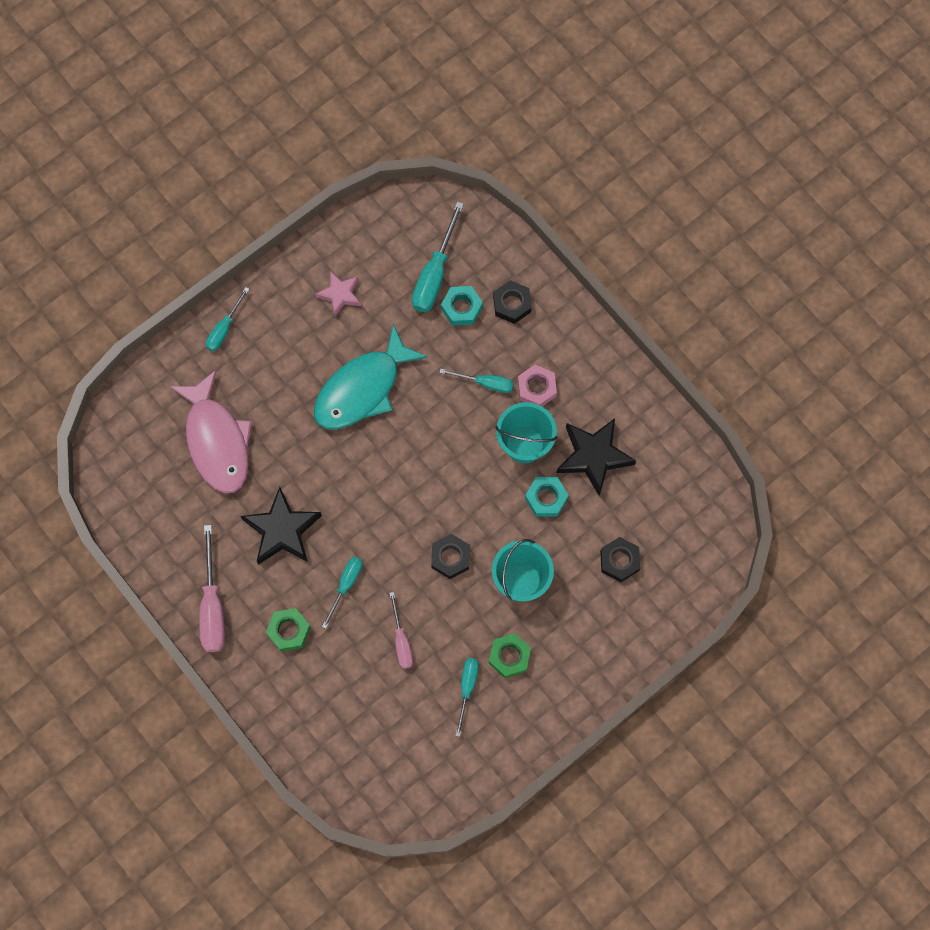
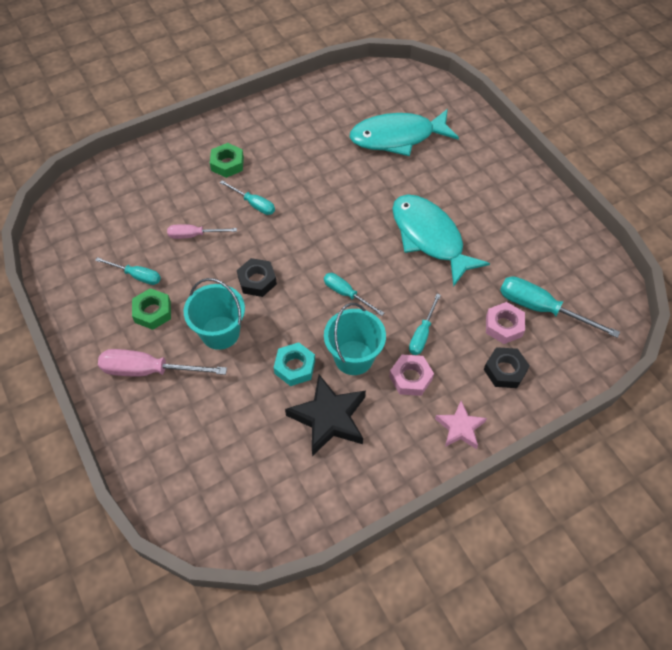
camera: 100 degrees right, 15 degrees down
pink fish [169,370,252,493] -> turquoise fish [350,109,459,156]
pink screwdriver [199,525,225,652] -> pink screwdriver moved to [98,349,227,376]
turquoise screwdriver [206,287,249,351] -> turquoise screwdriver moved to [324,273,384,316]
black star [241,487,322,565] -> none
pink star [315,271,361,316] -> pink star moved to [435,401,487,449]
turquoise nut [441,286,483,326] -> pink nut [486,302,525,344]
black nut [600,537,640,582] -> none

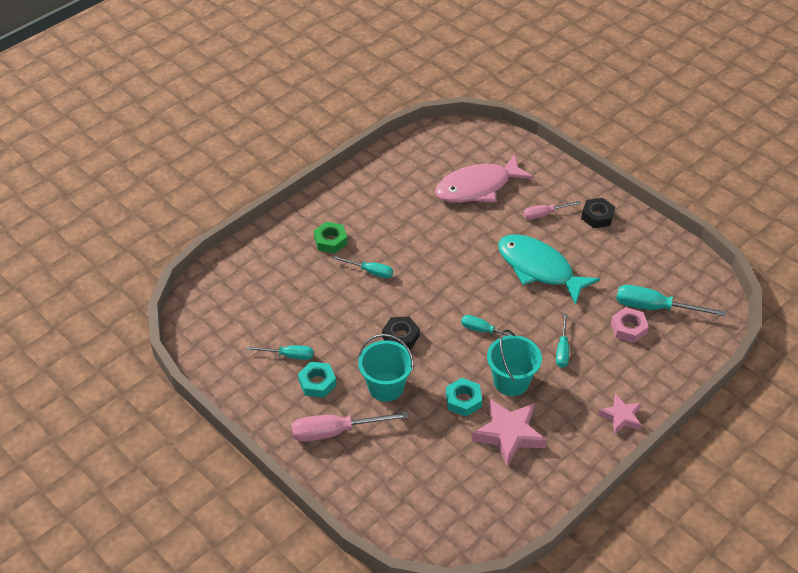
camera: 15 degrees left, 10 degrees down
green nut [132,288,171,330] -> turquoise nut [298,362,336,398]
pink screwdriver [167,224,237,239] -> pink screwdriver moved to [523,201,581,219]
black star [285,375,366,456] -> pink star [472,399,547,466]
turquoise fish [350,109,459,156] -> pink fish [435,154,534,203]
pink nut [389,355,434,396] -> none
black nut [484,347,530,388] -> black nut moved to [581,198,615,228]

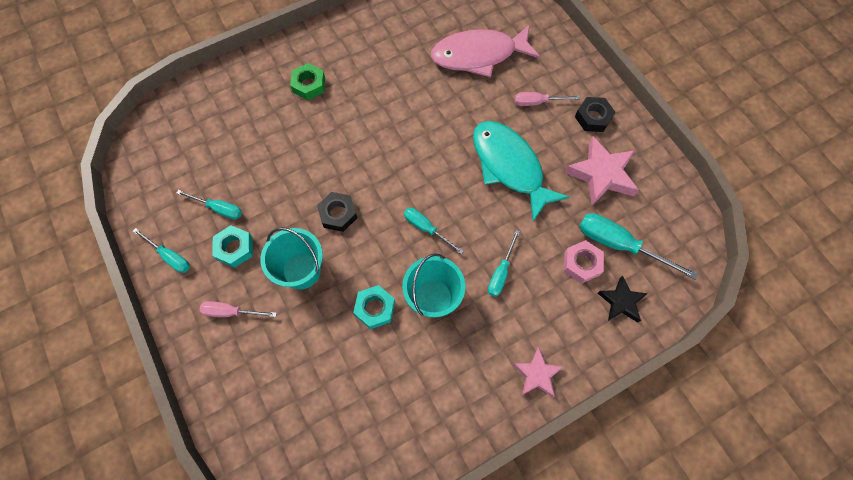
camera: 15 degrees right, 20 degrees up
pink screwdriver [292,412,409,442] -> pink screwdriver [200,301,277,317], size x0.60
turquoise screwdriver [333,256,393,278] -> turquoise screwdriver moved to [133,228,190,273]
pink star [472,399,547,466] -> pink star moved to [564,137,639,206]
none -> black star [598,276,648,323]

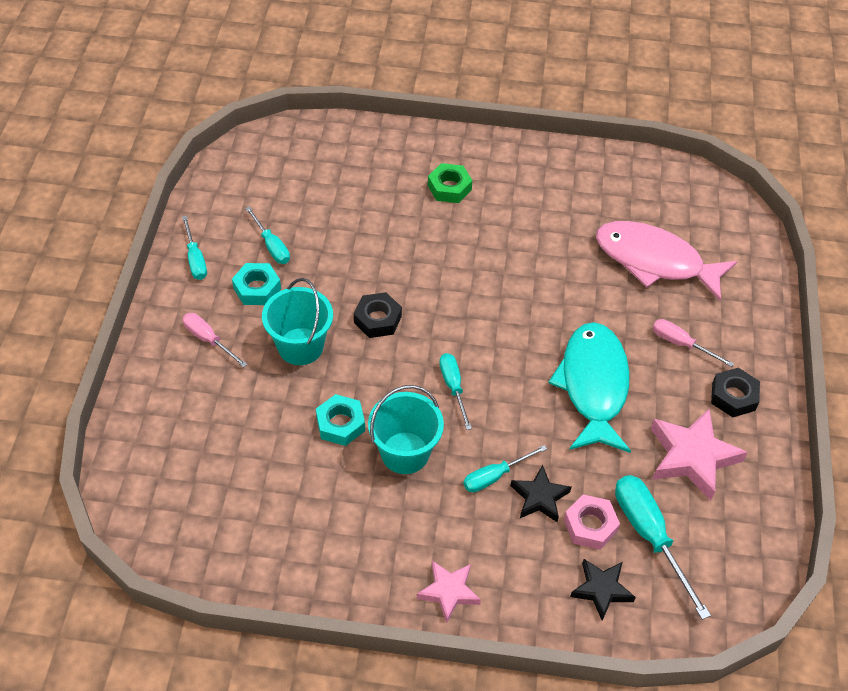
camera: 35 degrees right, 15 degrees down
none -> black star [511,465,571,522]

